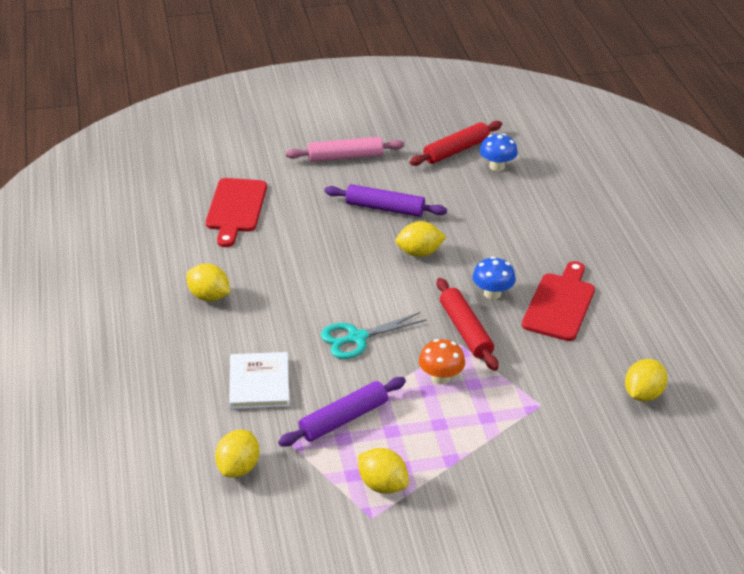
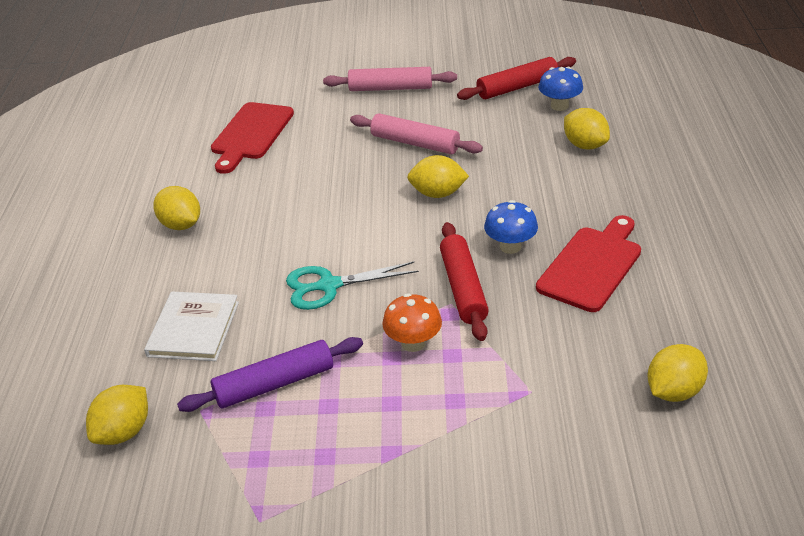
camera: 15 degrees right, 0 degrees up
purple rolling pin [324,184,447,217] -> pink rolling pin [350,113,483,154]
yellow lemon [358,448,409,494] -> yellow lemon moved to [564,108,610,149]

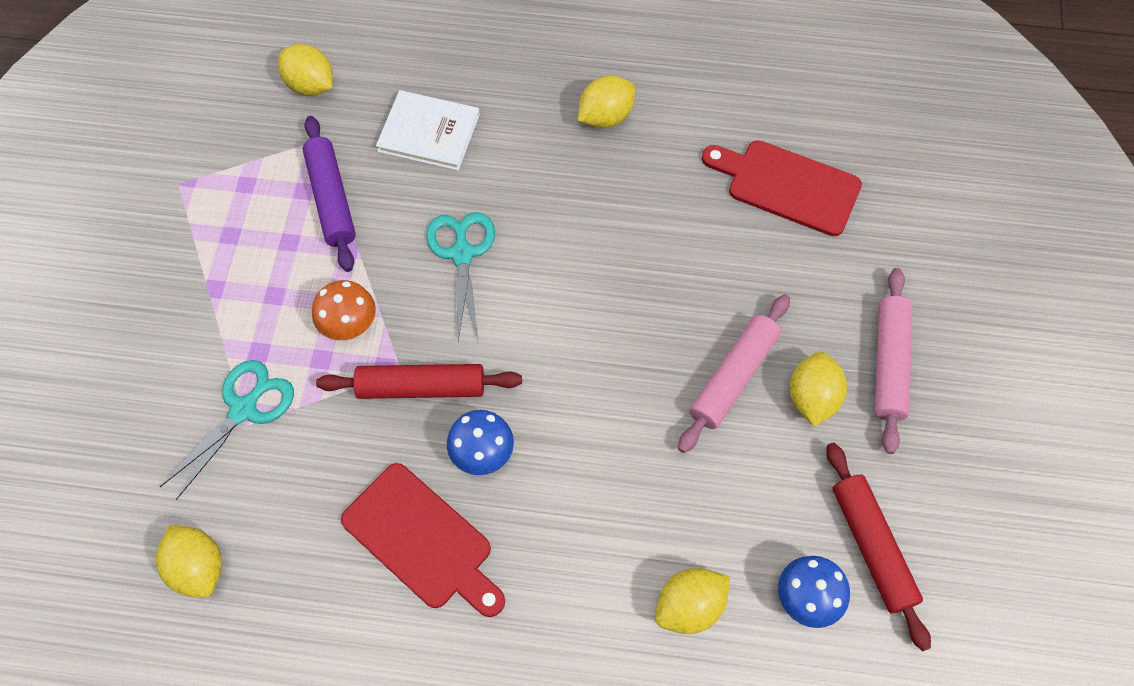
camera: 95 degrees right, 25 degrees up
yellow lemon [407,155,469,198] -> yellow lemon moved to [789,352,847,427]
none -> turquoise scissors [160,360,294,500]

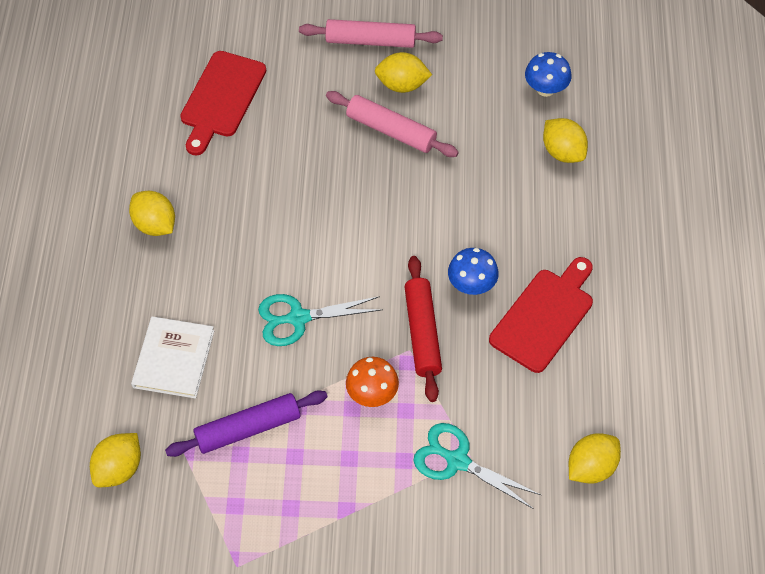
camera: 95 degrees left, 5 degrees down
red rolling pin [826,442,931,651] -> none

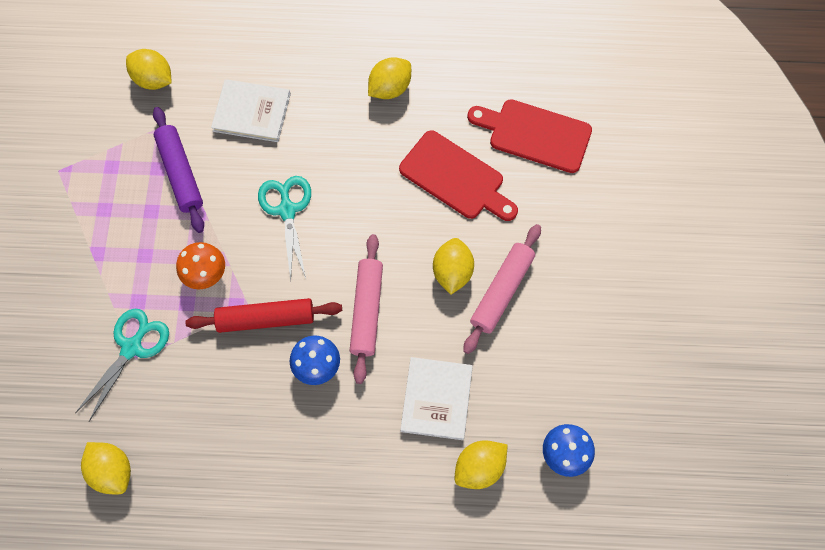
camera: 90 degrees right, 10 degrees up
pink rolling pin [299,19,443,48] -> pink rolling pin moved to [350,234,383,384]
yellow lemon [375,52,432,93] -> yellow lemon moved to [433,238,474,294]
red cutting board [489,257,593,373] -> red cutting board moved to [399,130,518,221]
none -> white book [400,357,473,440]

